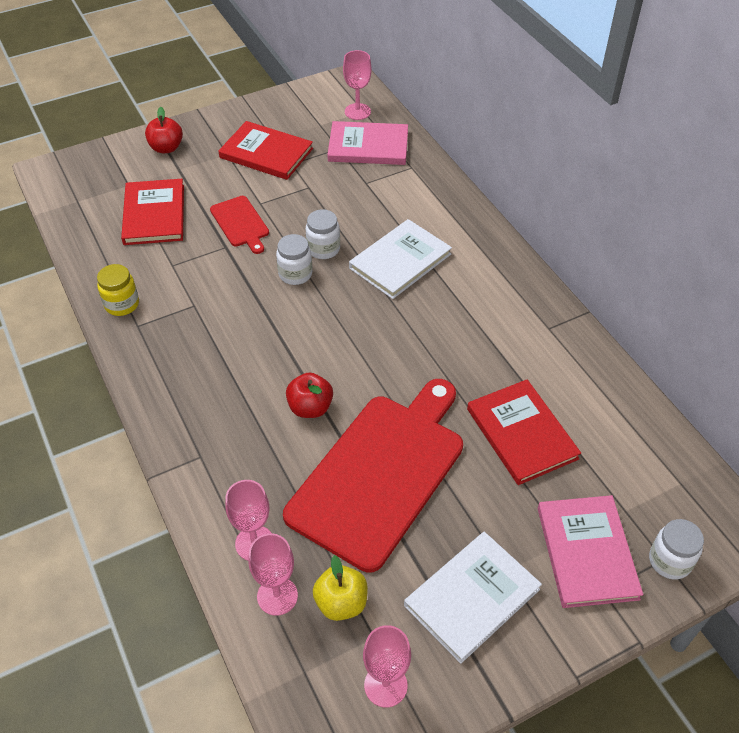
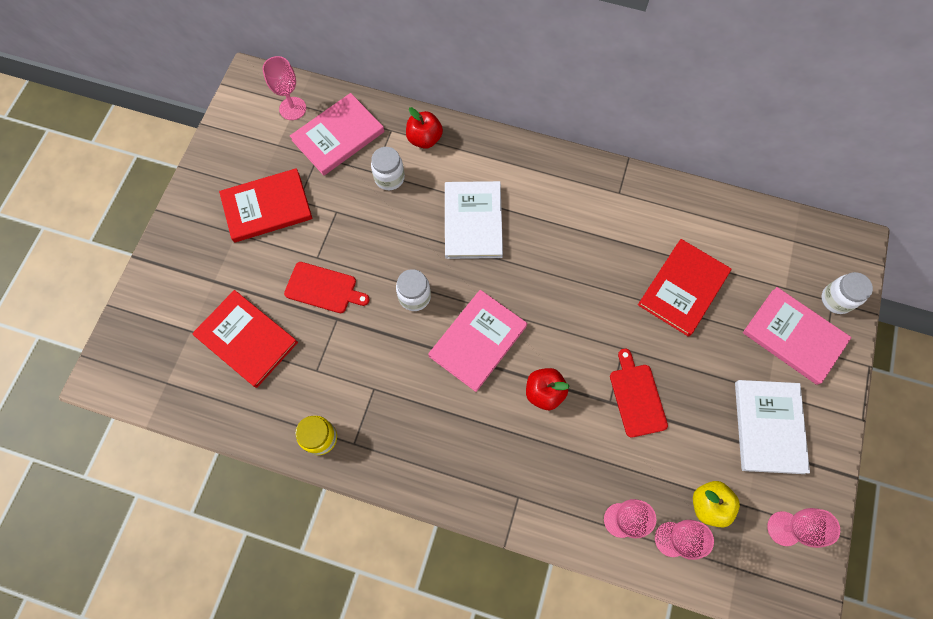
camera: 45 degrees left, 20 degrees up
red apple [145,107,183,153] -> red apple moved to [406,107,443,149]
red cutting board [283,379,463,572] -> red cutting board [610,349,668,438], size x0.45
white jar [306,209,340,259] -> white jar moved to [371,147,405,190]
red book [467,379,581,485] -> red book turned 75 degrees counterclockwise [638,239,731,337]
none -> pink book [428,290,528,392]

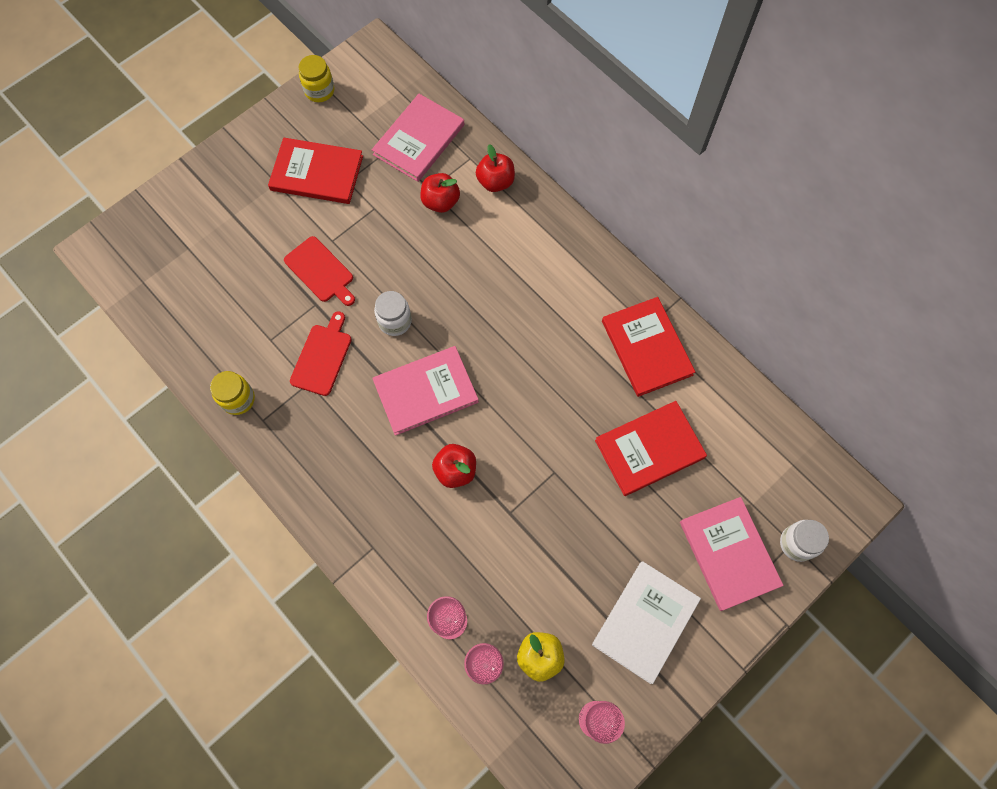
camera: 30 degrees right, 0 degrees up
red book [192,290,298,388] -> red book moved to [602,297,695,397]
pink goblet [262,56,306,120] -> none
pink book [290,93,384,176] -> pink book turned 45 degrees counterclockwise [372,94,464,182]
white jar [371,147,405,190] -> red apple [420,173,460,213]
white book [445,181,503,259] -> none
red cutting board [610,349,668,438] -> red cutting board moved to [290,311,352,396]
none -> yellow jar [299,55,335,102]

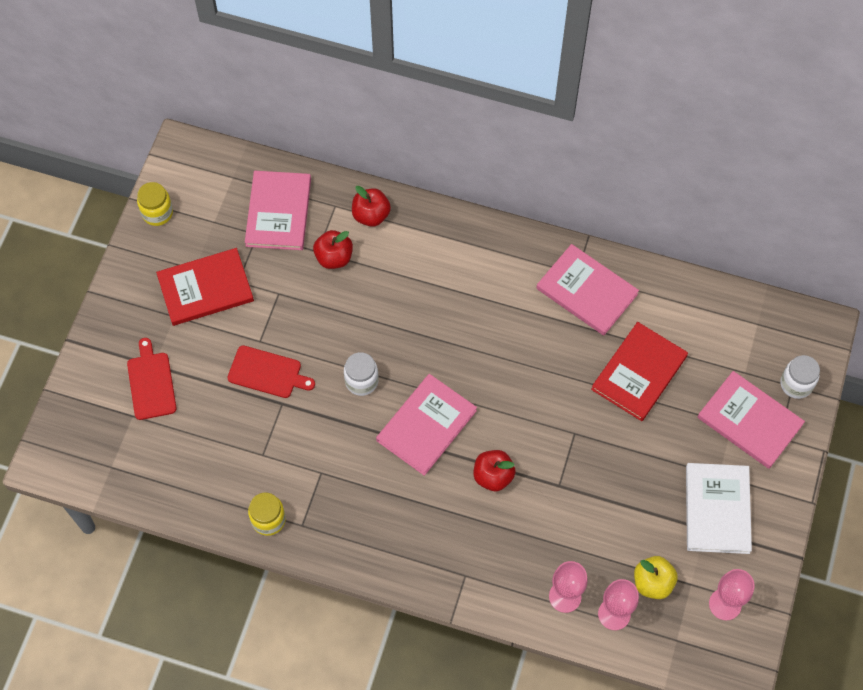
camera: 30 degrees left, 5 degrees down
red cutting board [290,311,352,396] -> red cutting board moved to [127,338,177,420]
red book [602,297,695,397] -> pink book [537,244,639,335]

